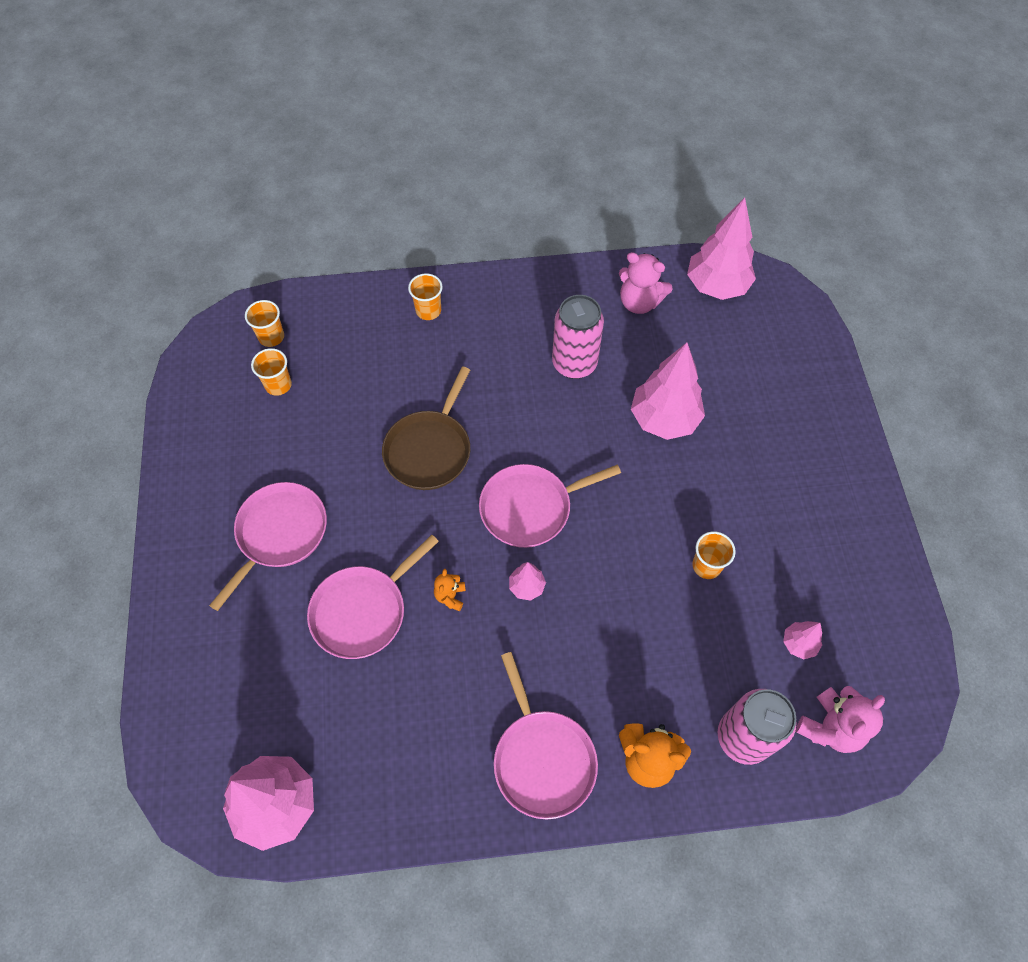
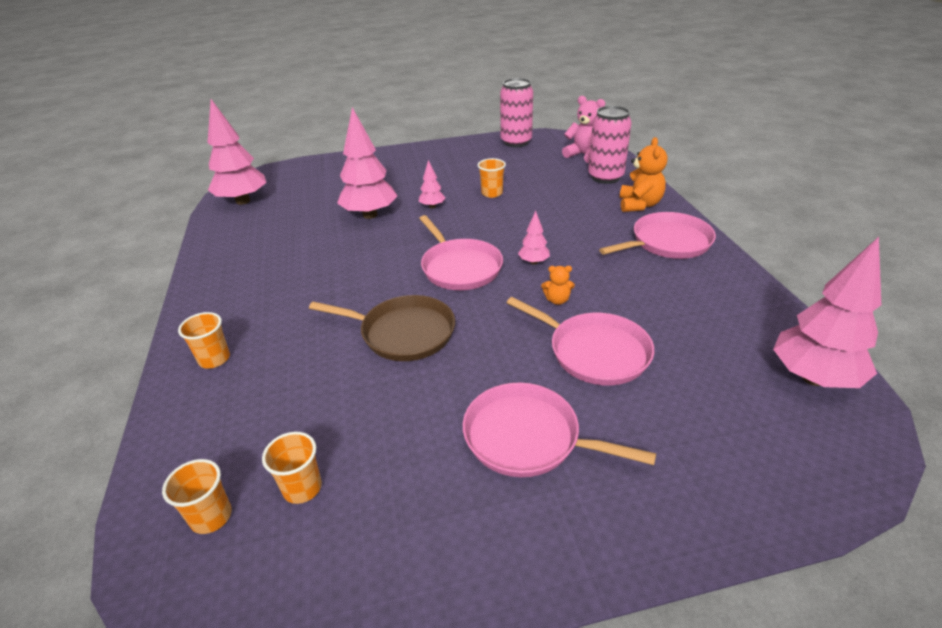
camera: 95 degrees left, 25 degrees down
pink can [552,295,604,379] -> pink can moved to [500,78,533,147]
pink teddy bear [619,252,673,314] -> none
pink tree [783,621,822,660] -> pink tree moved to [419,160,445,208]

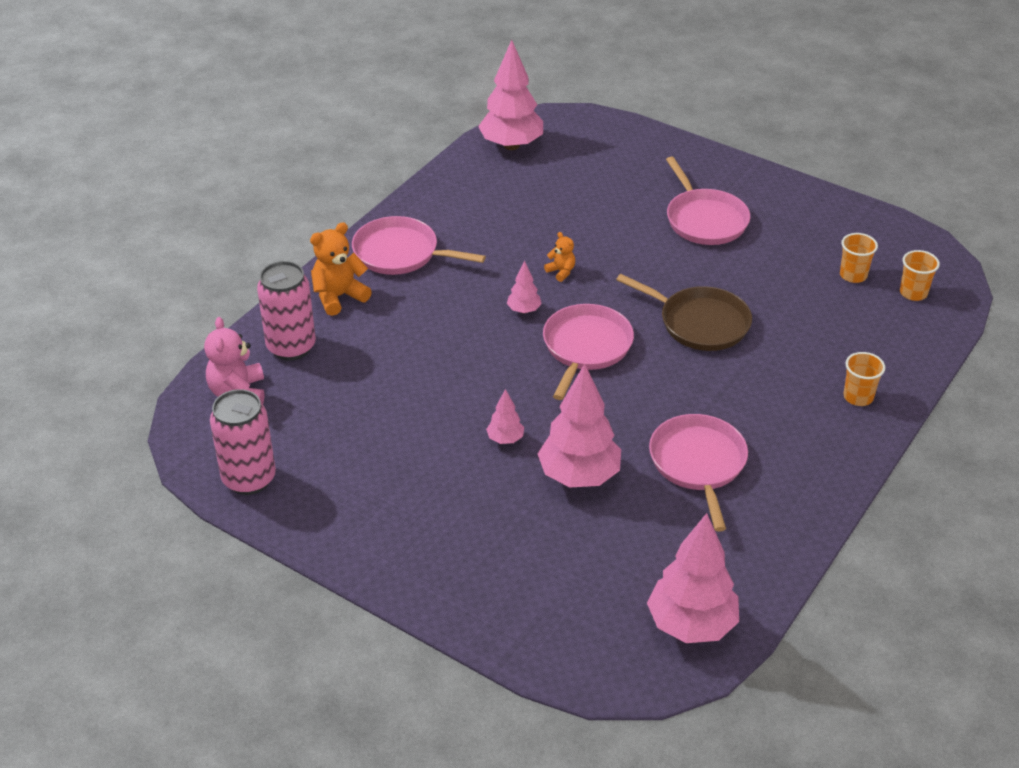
camera: 135 degrees left, 5 degrees up
brown pan [309,295,455,361] -> brown pan turned 150 degrees clockwise [616,274,752,351]
orange cup [478,158,506,198] -> none
pink pan [506,297,654,385] -> pink pan moved to [649,414,748,532]

